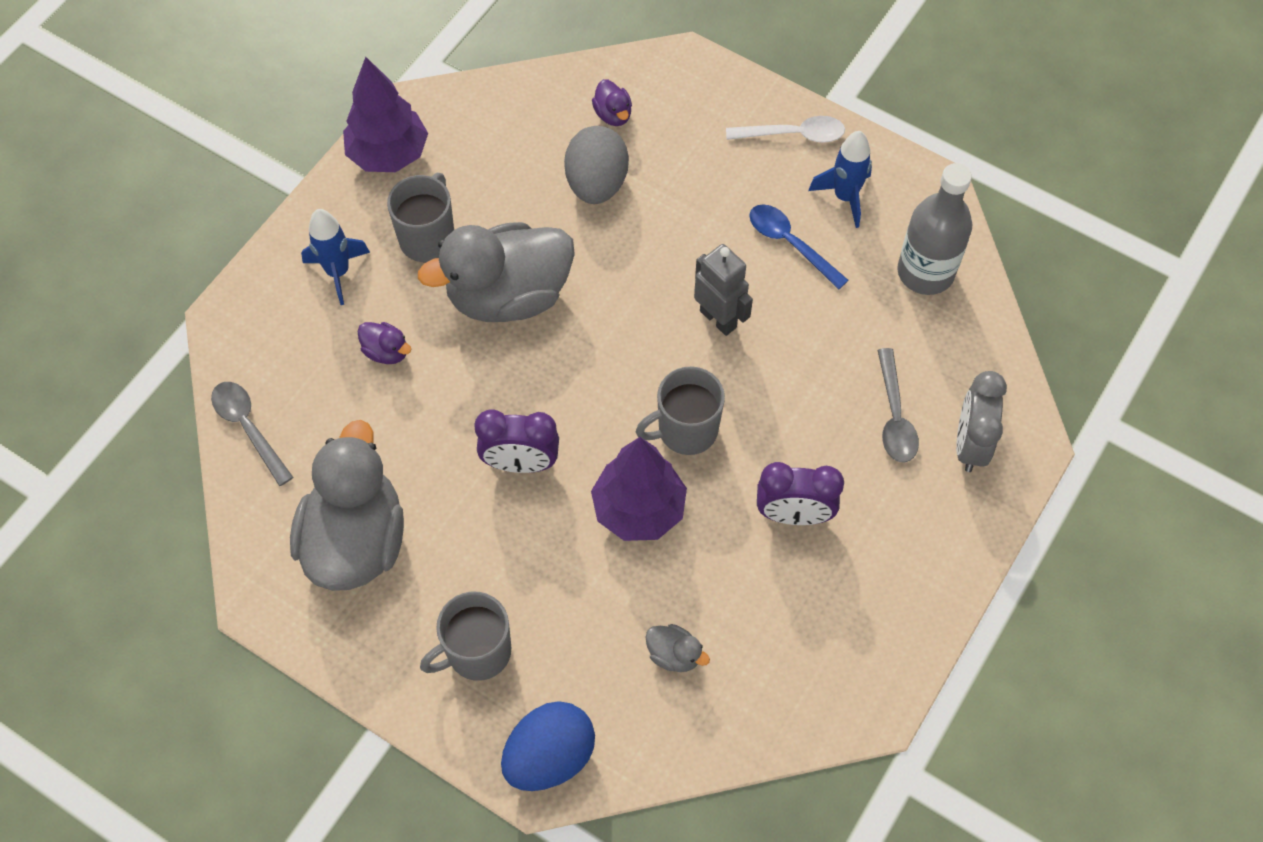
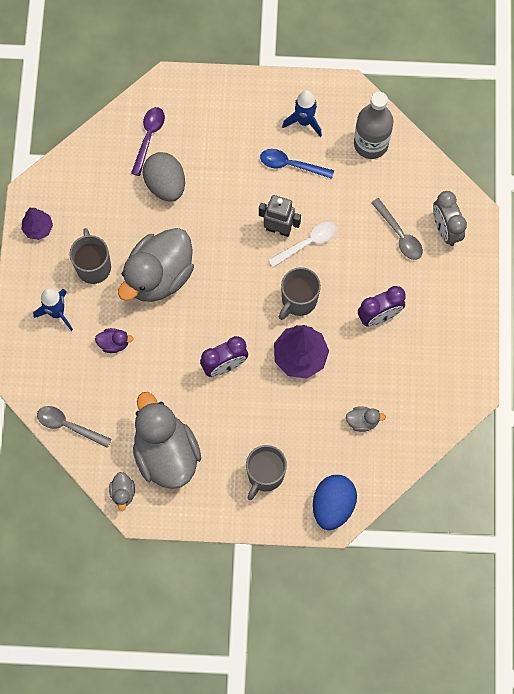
camera: 30 degrees left, 10 degrees up
purple tree [343,57,428,172] -> purple tree [21,208,53,240], size x0.59
purple duck [592,79,632,126] -> purple spoon [131,107,165,176]
white spoon [726,116,845,143] -> white spoon moved to [268,222,337,267]
none -> grey duck [109,472,135,511]

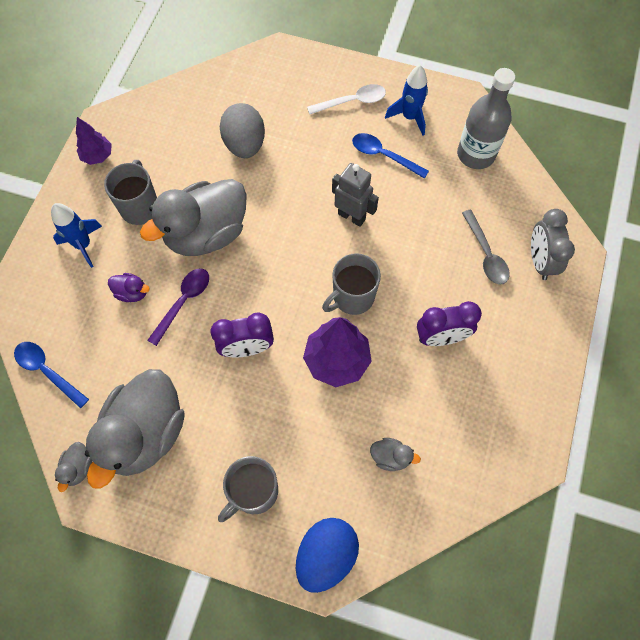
camera: 15 degrees right, 5 degrees down
grey spoon [37,406,112,448] -> blue spoon [14,342,89,408]
purple spoon [131,107,165,176] -> purple spoon moved to [147,268,209,346]
grey duck [133,392,201,489] -> grey duck turned 150 degrees counterclockwise [85,369,185,489]
white spoon [268,222,337,267] -> white spoon moved to [307,84,386,114]

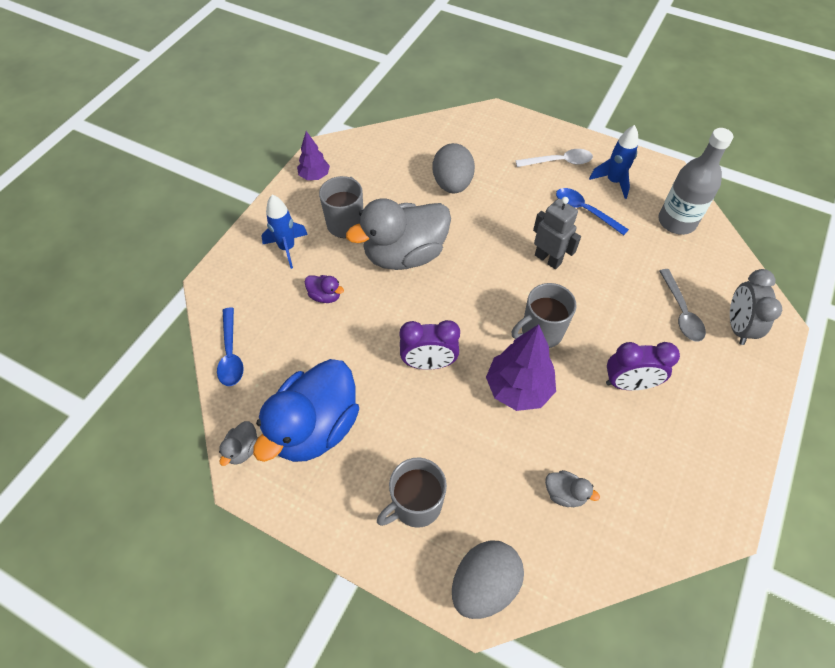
camera: 10 degrees right, 10 degrees down
blue spoon [14,342,89,408] -> blue spoon turned 150 degrees counterclockwise [217,308,244,386]
grey duck [85,369,185,489] -> blue duck [253,359,359,462]
purple spoon [147,268,209,346] -> none
blue egg [296,518,359,593] -> grey egg [452,540,524,619]

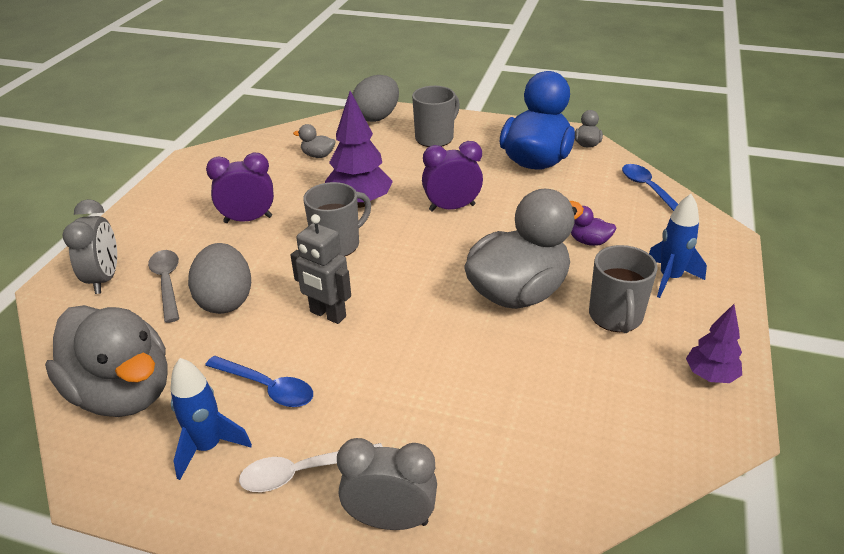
camera: 170 degrees right, 20 degrees down
grey egg [433,143,475,193] -> grey egg moved to [188,243,251,314]
grey bottle [658,128,733,235] -> grey duck [45,305,168,417]
none -> grey clock [337,438,437,530]

